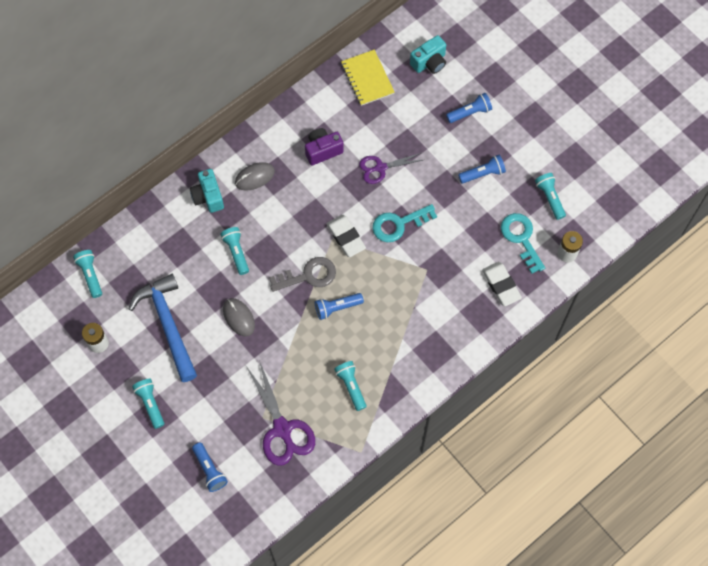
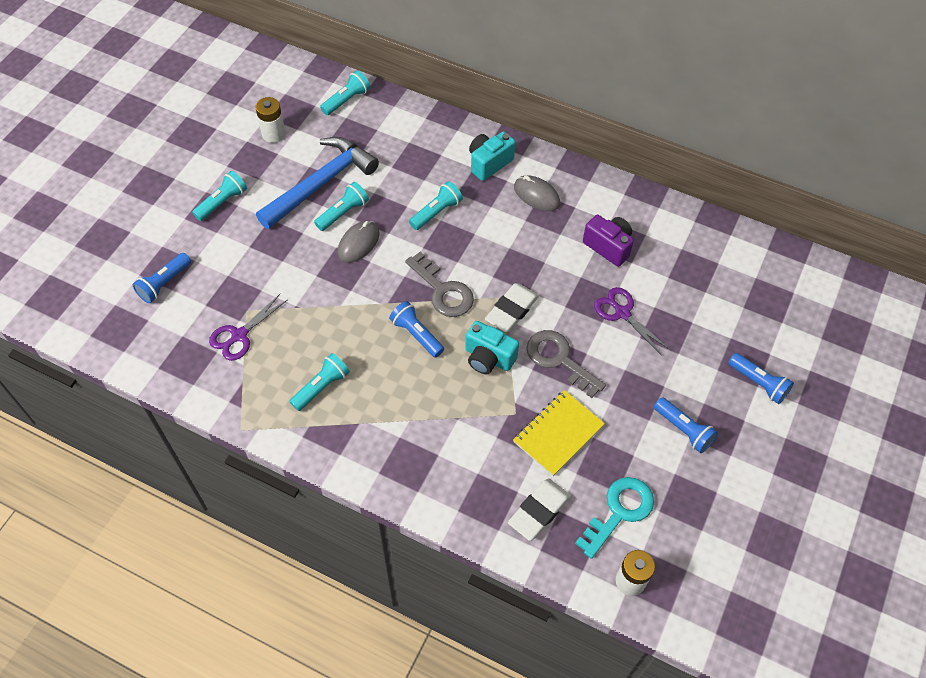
camera: 65 degrees right, 10 degrees down
purple scissors [246,360,315,466] -> purple scissors [209,294,287,361], size x0.63
yellow notebook [341,50,395,106] -> yellow notebook moved to [513,390,605,476]
turquoise key [372,204,437,242] -> grey key [526,330,606,398]
turquoise camera [410,35,446,74] -> turquoise camera moved to [465,321,519,375]
turquoise flashlight [535,173,566,220] -> turquoise flashlight moved to [314,182,369,231]

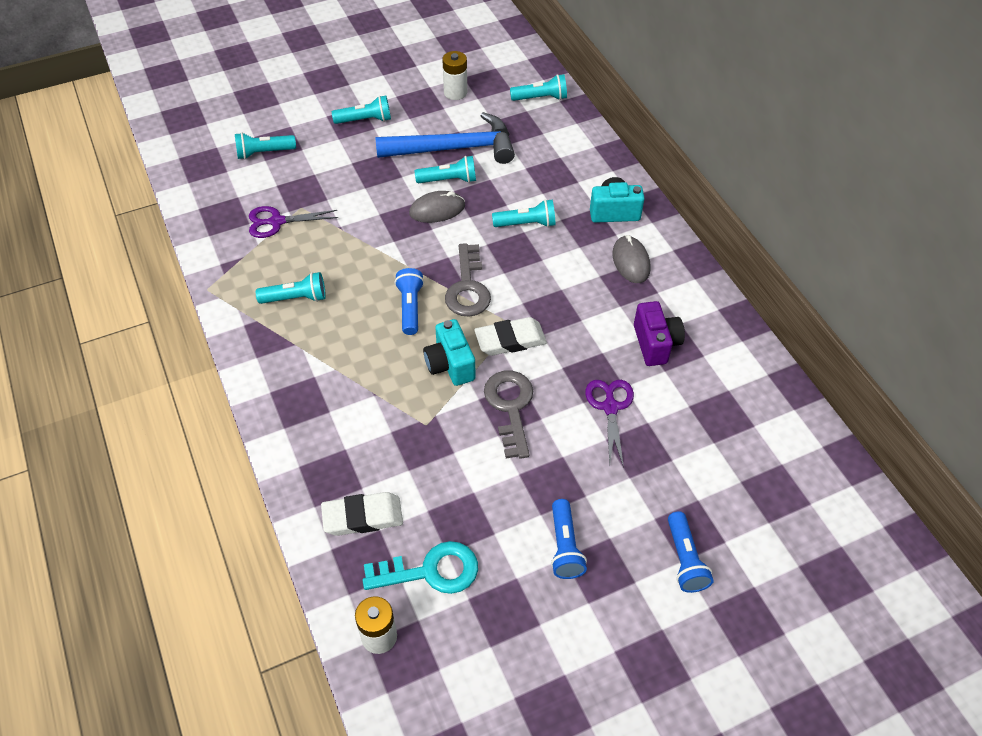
camera: 40 degrees right, 5 degrees down
blue flashlight [133,253,191,303] -> turquoise flashlight [235,132,296,159]
yellow notebook [513,390,605,476] -> none

